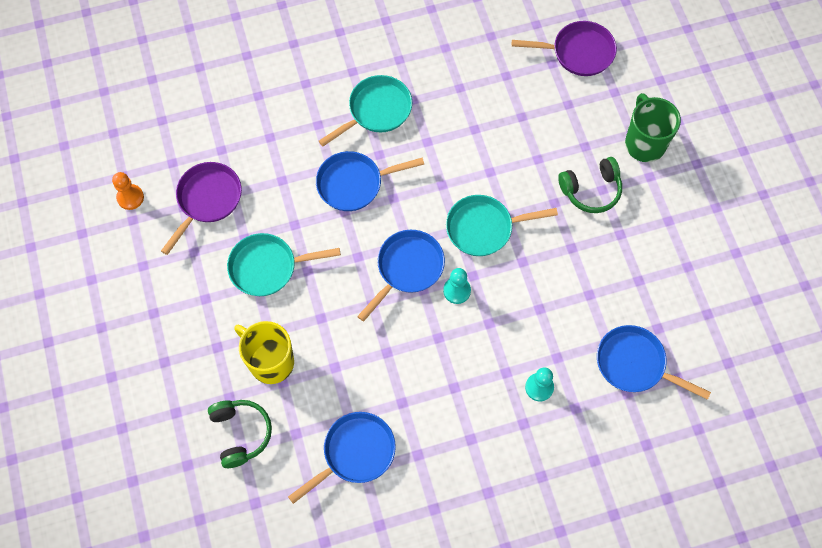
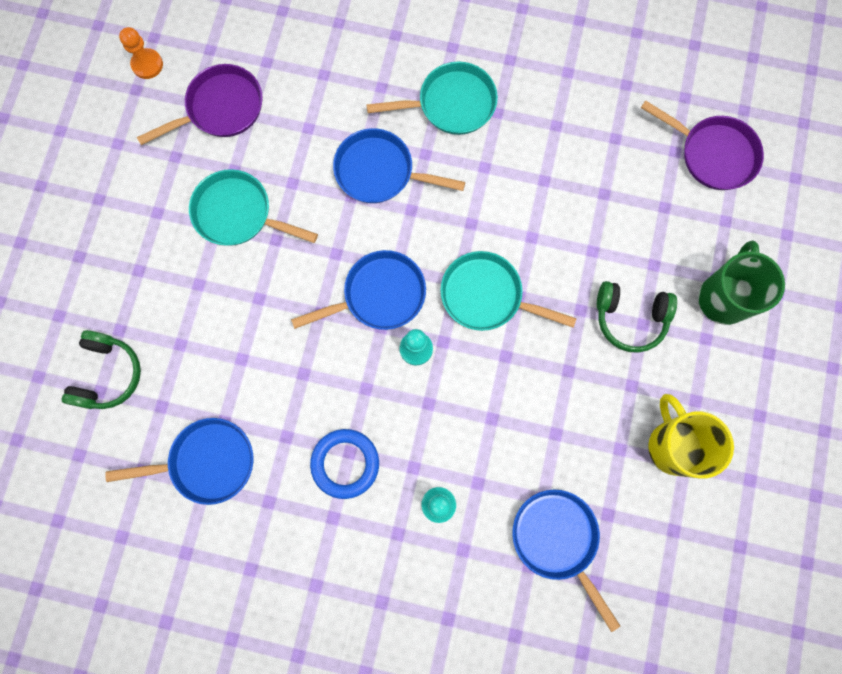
camera: 30 degrees right, 10 degrees up
yellow mug [235,321,294,384] -> yellow mug moved to [648,394,734,479]
none -> blue ring [310,429,379,499]

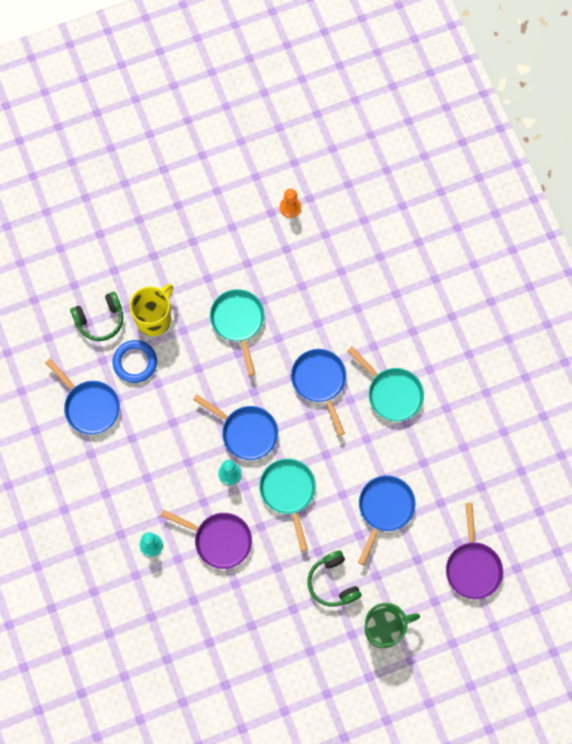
camera: 55 degrees right, 5 degrees down
purple pan [137,64,263,145] -> purple pan moved to [161,510,252,569]
blue ring [310,429,379,499] -> blue ring moved to [112,340,157,383]
blue pan [512,490,620,632] -> blue pan moved to [358,476,416,565]
yellow mug [648,394,734,479] -> yellow mug moved to [130,284,173,336]

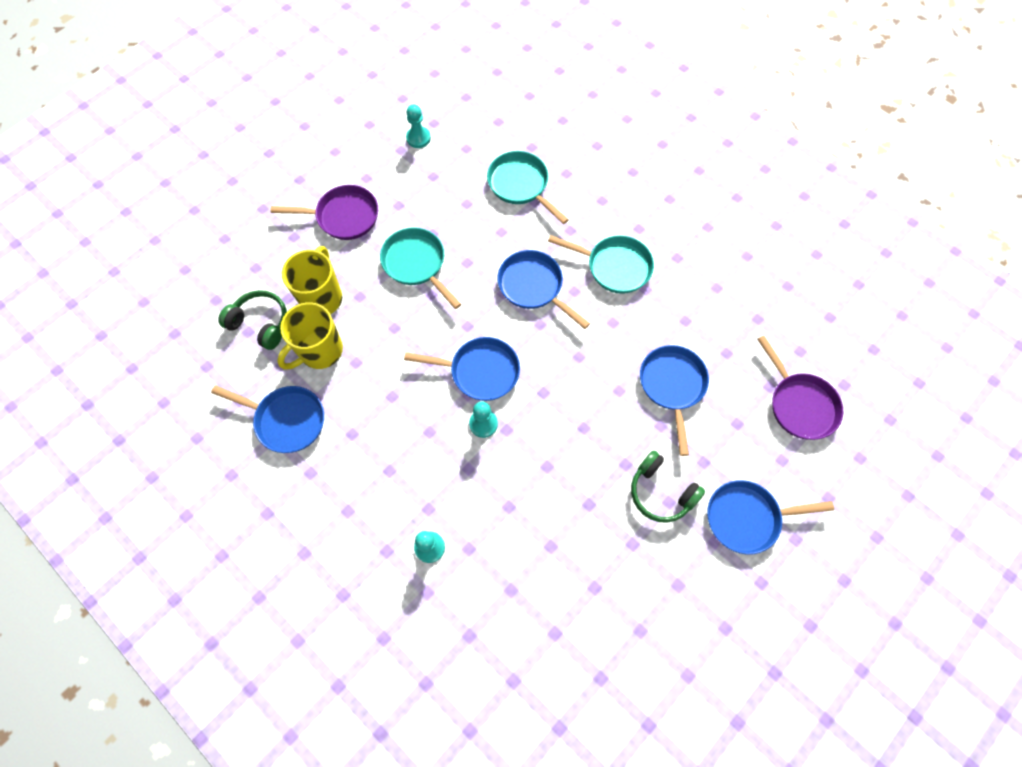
camera: 25 degrees left, 5 degrees down
green headphones [70,292,123,341] -> green headphones turned 105 degrees counterclockwise [218,290,287,350]
blue ring [112,340,157,383] -> yellow mug [277,302,343,370]
purple pan [161,510,252,569] -> purple pan moved to [270,185,378,240]
turquoise pan [259,459,316,551] -> turquoise pan moved to [487,151,569,224]
orange pawn [280,189,301,218] -> turquoise pawn [406,104,431,148]
green mug [365,603,420,648] -> blue pan [707,480,834,555]

